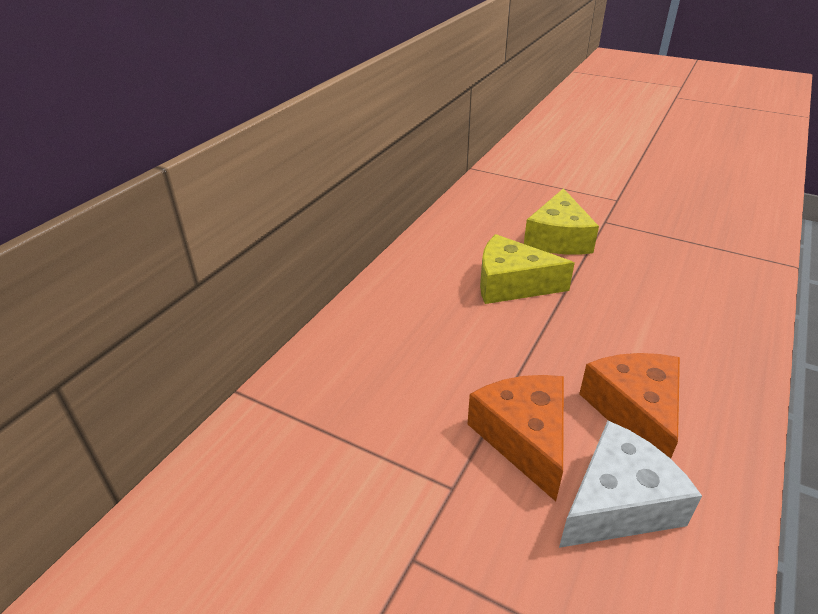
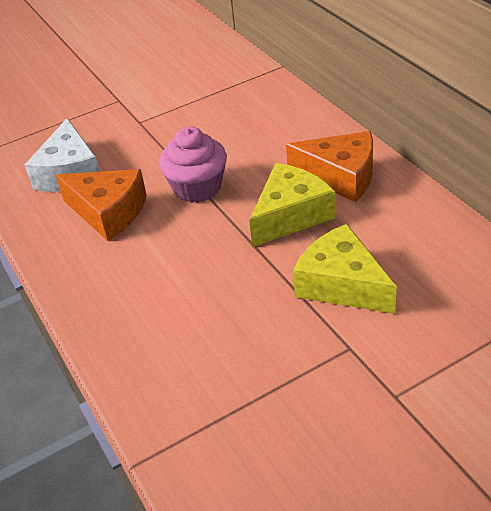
camera: 125 degrees right, 5 degrees up
orange cheese [468,375,564,501] -> orange cheese moved to [286,131,373,202]
none -> pink cupcake [159,127,227,203]

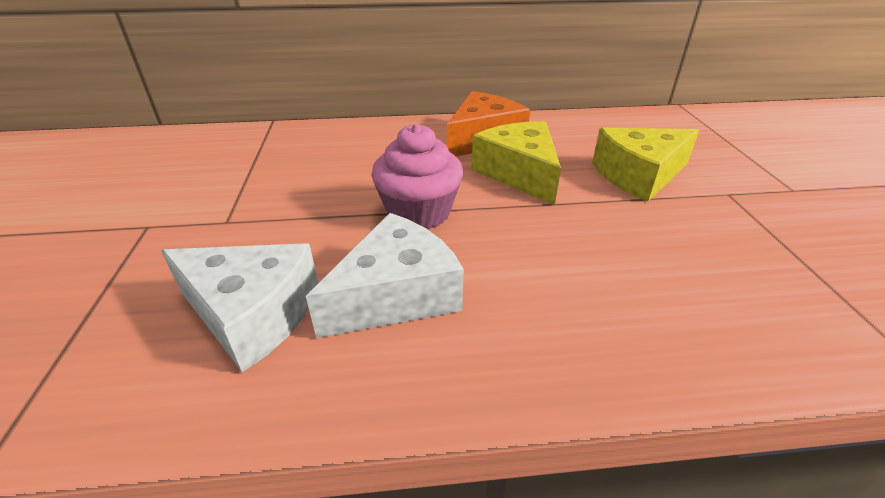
camera: 70 degrees left, 5 degrees down
orange cheese [55,169,147,241] -> white cheese [306,213,464,338]

